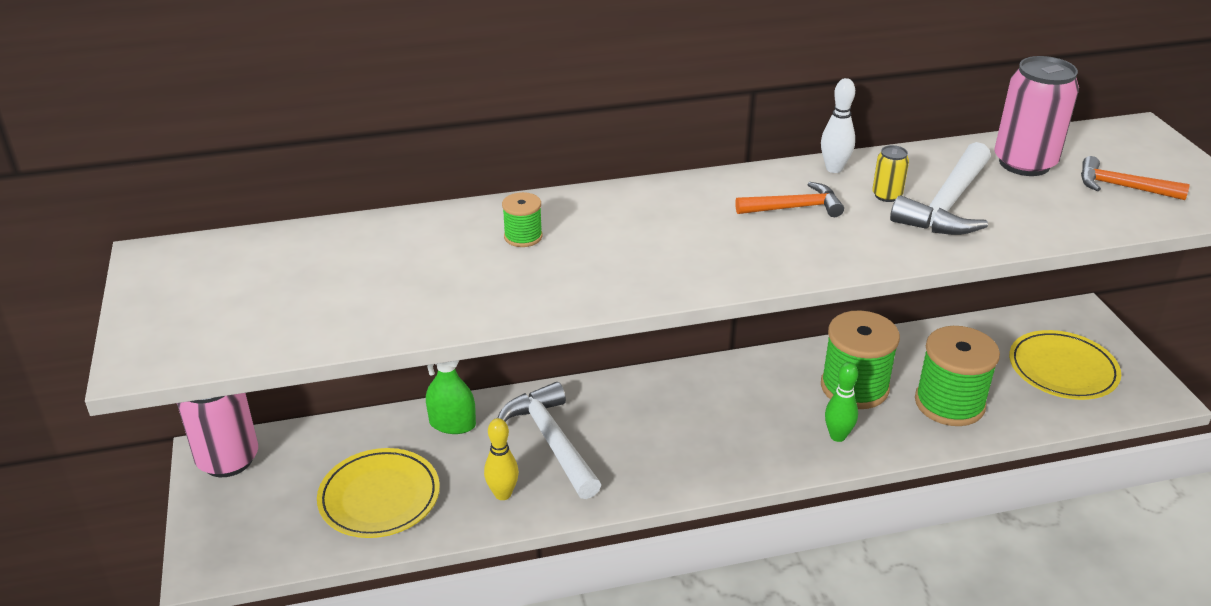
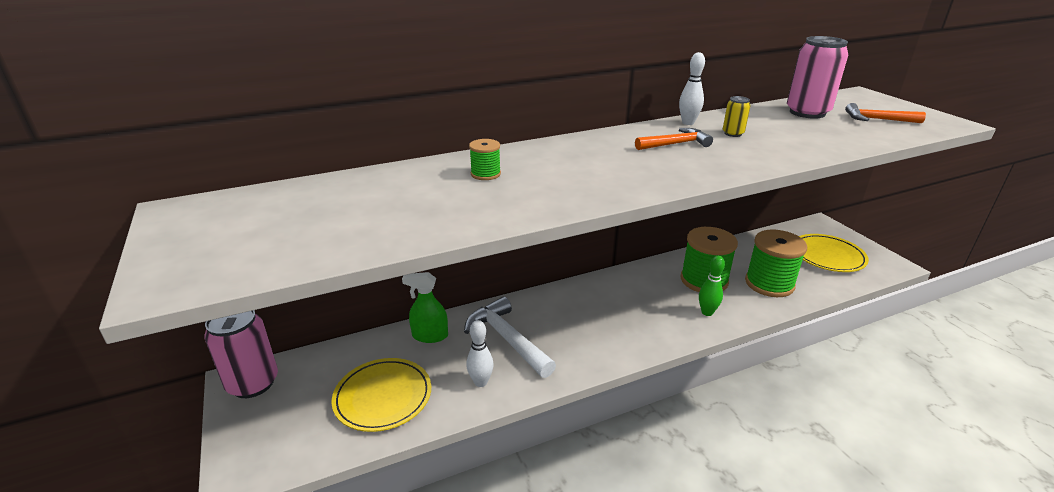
camera: 10 degrees left, 5 degrees down
yellow bowling pin [484,418,519,500] -> white bowling pin [466,320,494,387]
white hammer [890,142,991,235] -> none

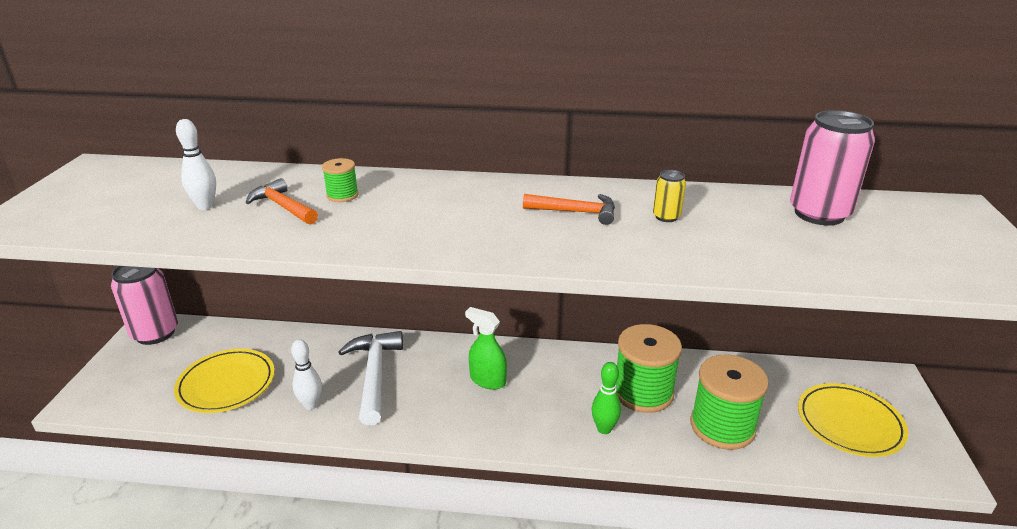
camera: 30 degrees right, 0 degrees up
green spray bottle [402,272,448,343] -> green spray bottle moved to [465,307,507,390]
white bowling pin [679,52,705,125] -> white bowling pin moved to [176,119,216,210]
orange hammer [845,103,926,123] -> orange hammer moved to [245,178,318,225]

